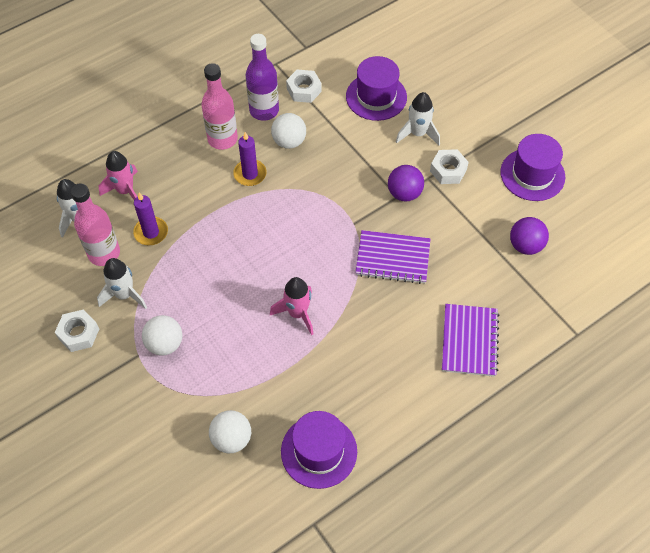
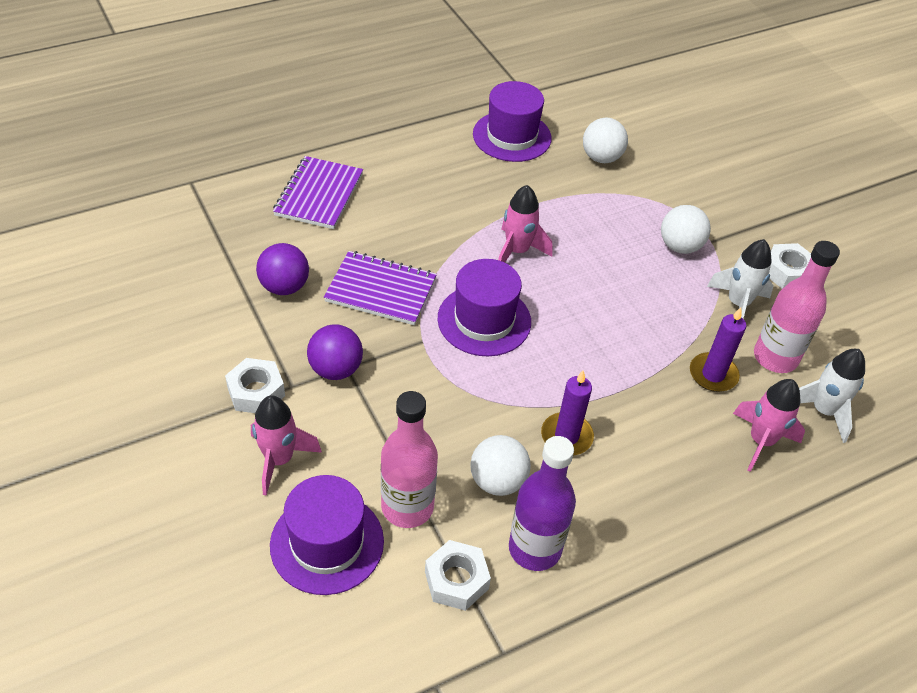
camera: 175 degrees left, 10 degrees down
pink bottle [201,63,238,150] -> pink bottle moved to [381,391,438,528]
white rocket [396,92,440,146] -> pink rocket [251,395,322,496]
purple hat [500,134,565,201] -> purple hat moved to [437,259,531,356]
purple ball [510,217,549,255] -> purple ball moved to [256,243,309,295]

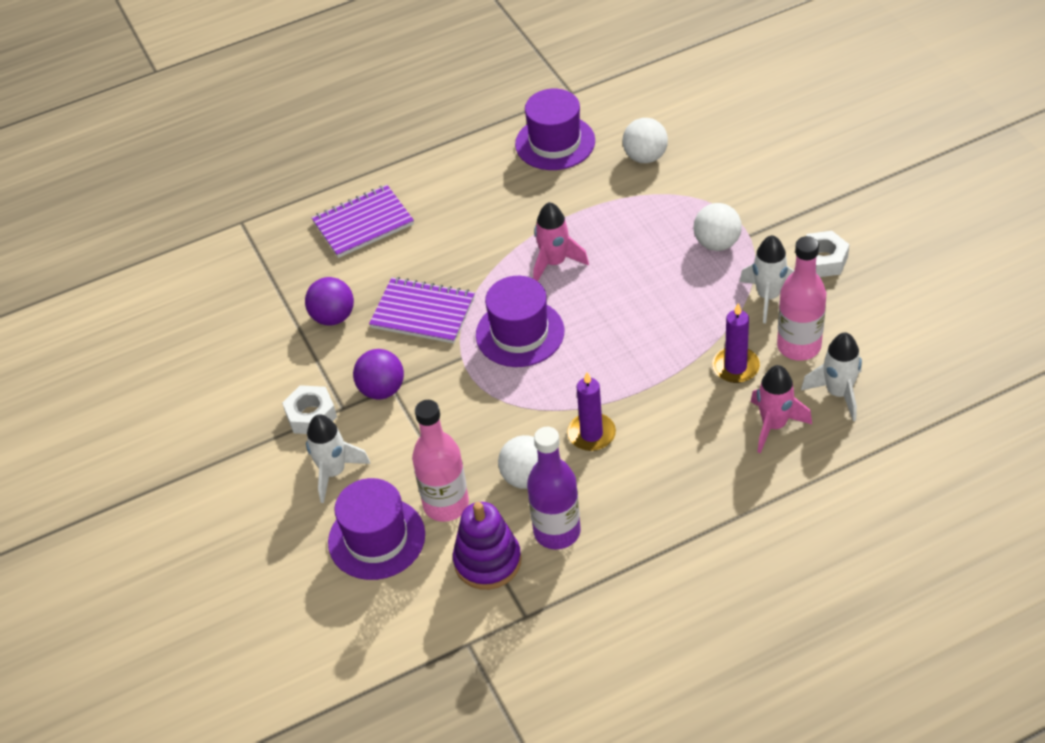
camera: 10 degrees right, 0 degrees up
pink rocket [251,395,322,496] -> white rocket [306,414,371,503]
purple notebook [273,156,363,229] -> purple notebook turned 45 degrees clockwise [311,185,414,258]
white nut [425,540,491,611] -> purple stacking toy [453,502,521,590]

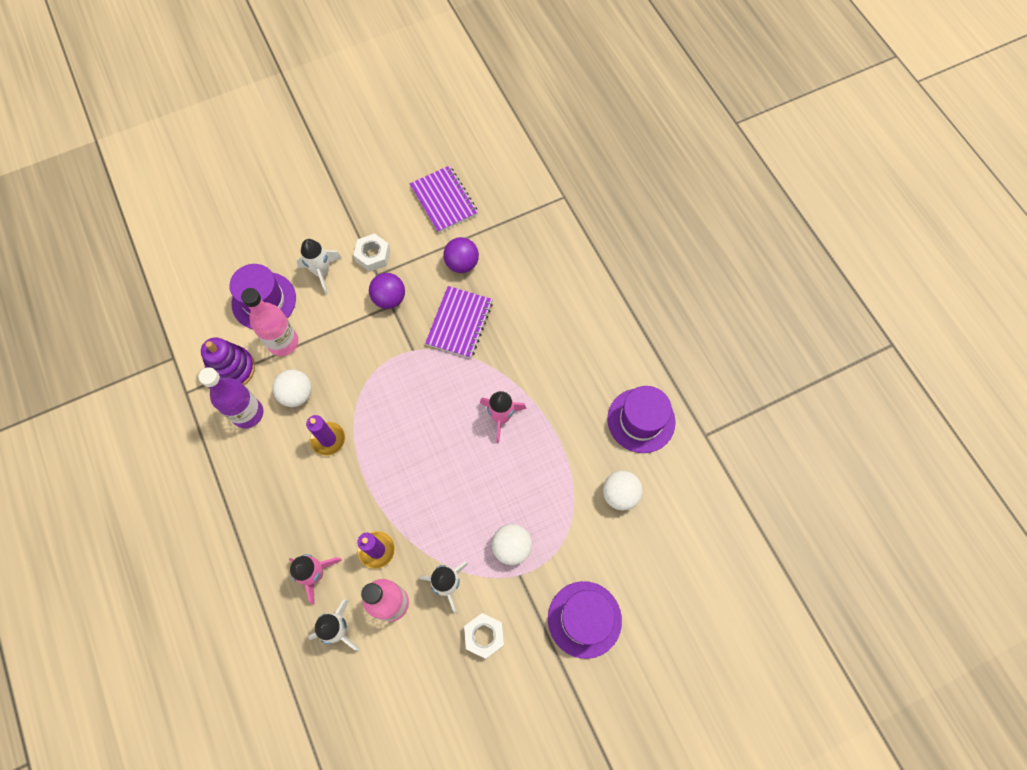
camera: 85 degrees right, 20 degrees up
purple notebook [311,185,414,258] -> purple notebook moved to [410,166,478,233]
purple hat [476,276,564,367] -> purple hat moved to [548,581,622,659]

